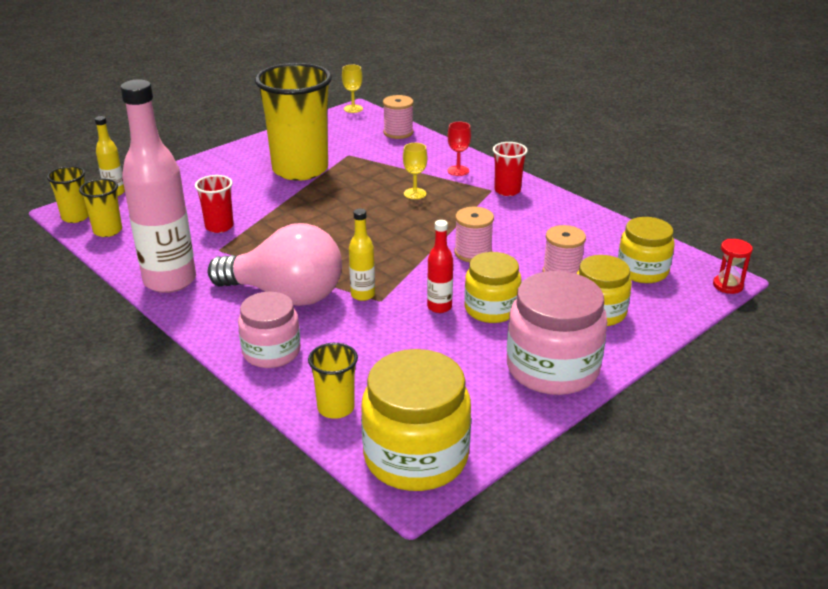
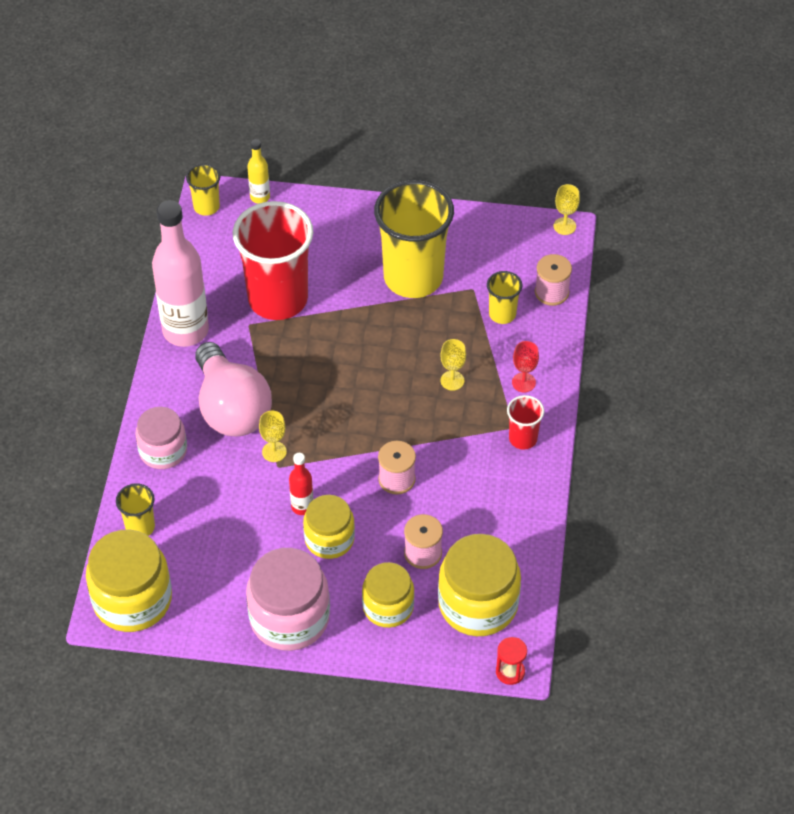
camera: 50 degrees right, 20 degrees up
yellow cup [79,179,122,237] -> yellow cup moved to [487,271,523,324]
red cup [195,175,234,233] -> red cup [233,201,313,320], size x2.21
yellow bottle [349,209,375,301] -> yellow goblet [259,411,287,462]
yellow jar [618,217,675,283] -> yellow jar [438,534,521,636], size x1.56

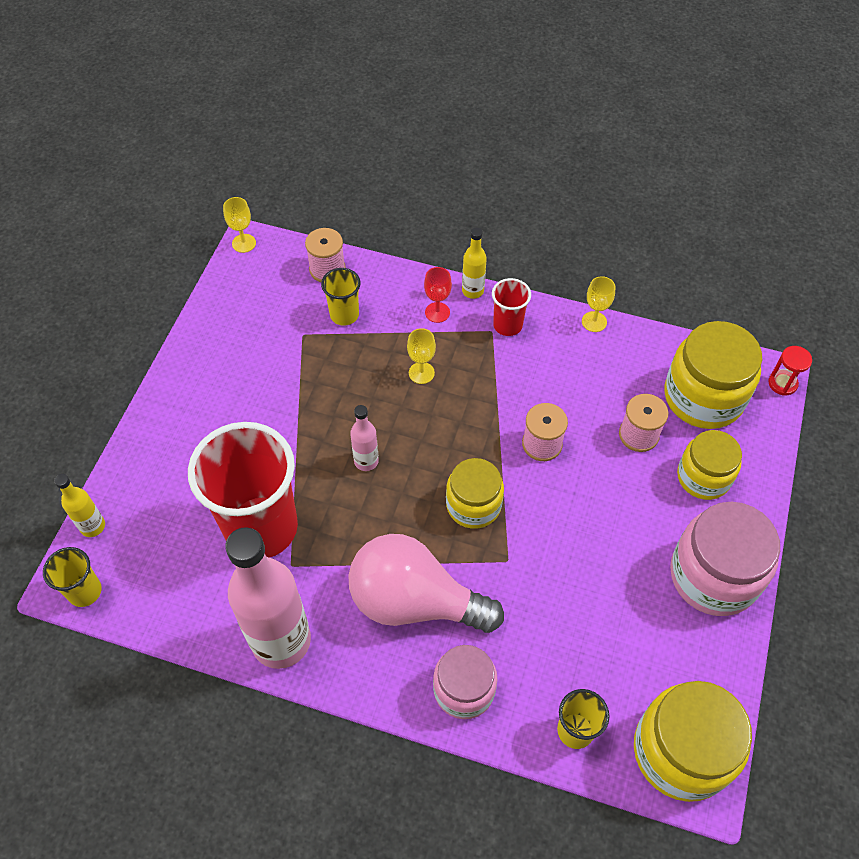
camera: 80 degrees left, 5 degrees up
pink light bulb [195,342,272,436] -> pink light bulb turned 150 degrees counterclockwise [348,534,504,633]
yellow goblet [259,411,287,462] -> yellow goblet moved to [582,276,615,332]
red bottle [289,453,314,515] -> none
yellow jar [303,495,355,559] -> yellow jar moved to [446,458,504,529]
yellow cup [374,180,454,298] -> none
none -> pink bottle [350,405,379,471]
none -> yellow bottle [462,227,487,299]

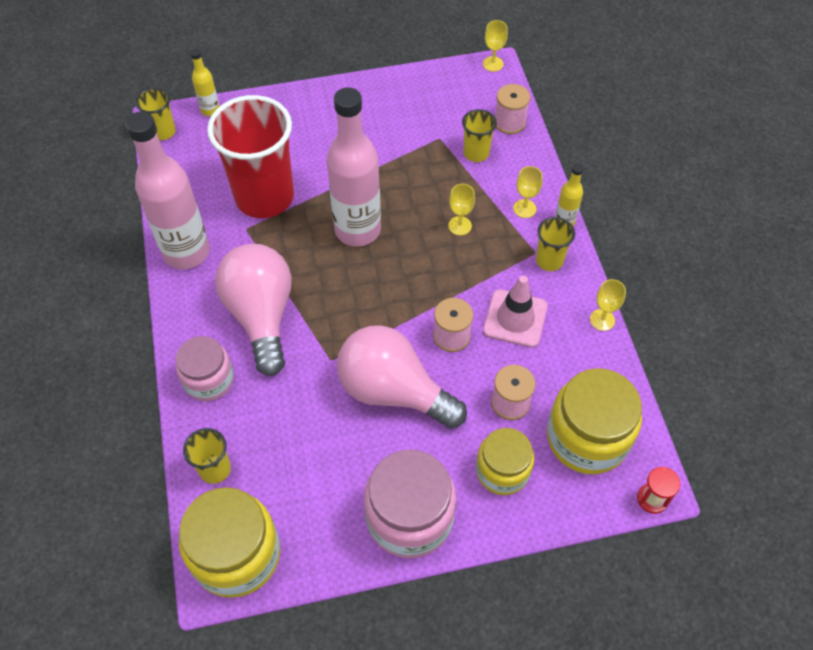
camera: 60 degrees right, 0 degrees up
pink bottle [350,405,379,471] -> pink bottle [327,87,381,247], size x2.20
red goblet [424,267,452,323] -> yellow goblet [513,166,542,218]
yellow jar [446,458,504,529] -> none
red cup [492,278,531,336] -> yellow cup [536,217,575,271]
none -> pink light bulb [337,325,467,429]
none -> pink traffic cone [483,276,548,348]

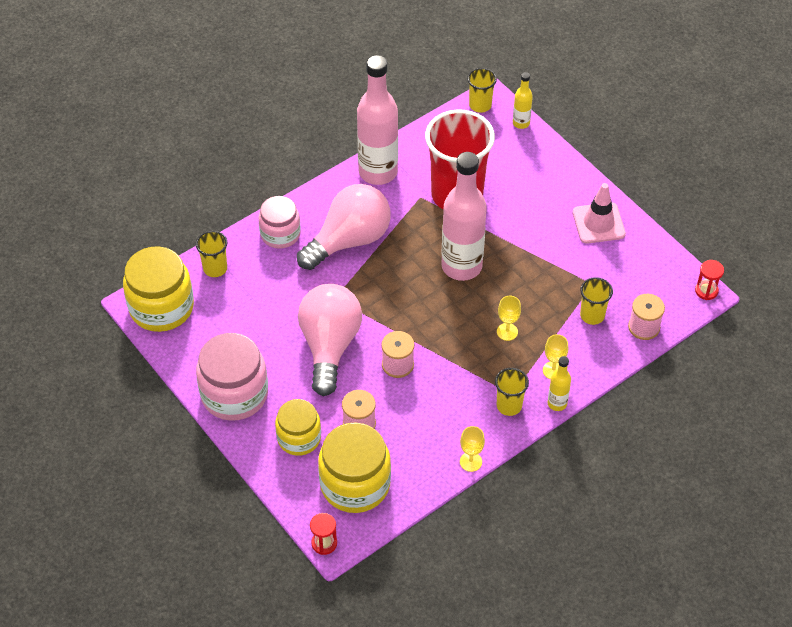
camera: 65 degrees right, 5 degrees down
yellow goblet [483,20,508,72] -> red hourglass [695,260,724,300]
pink traffic cone [483,276,548,348] -> pink traffic cone moved to [573,183,626,243]

